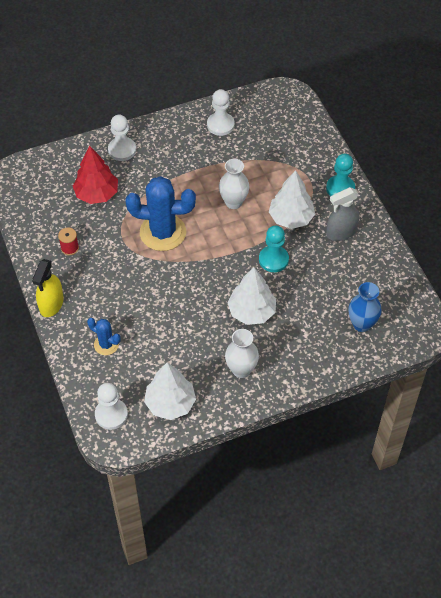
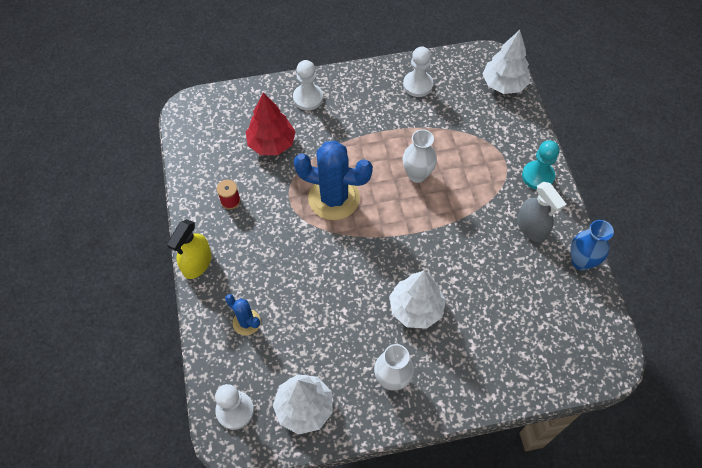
camera: 10 degrees right, 5 degrees up
turquoise pawn [259,226,289,272] -> none
white tree [269,170,315,229] -> white tree moved to [483,30,530,94]
grey spray bottle [326,187,359,241] -> grey spray bottle turned 105 degrees counterclockwise [517,182,567,242]
blue vase [348,282,382,332] -> blue vase moved to [570,220,614,270]

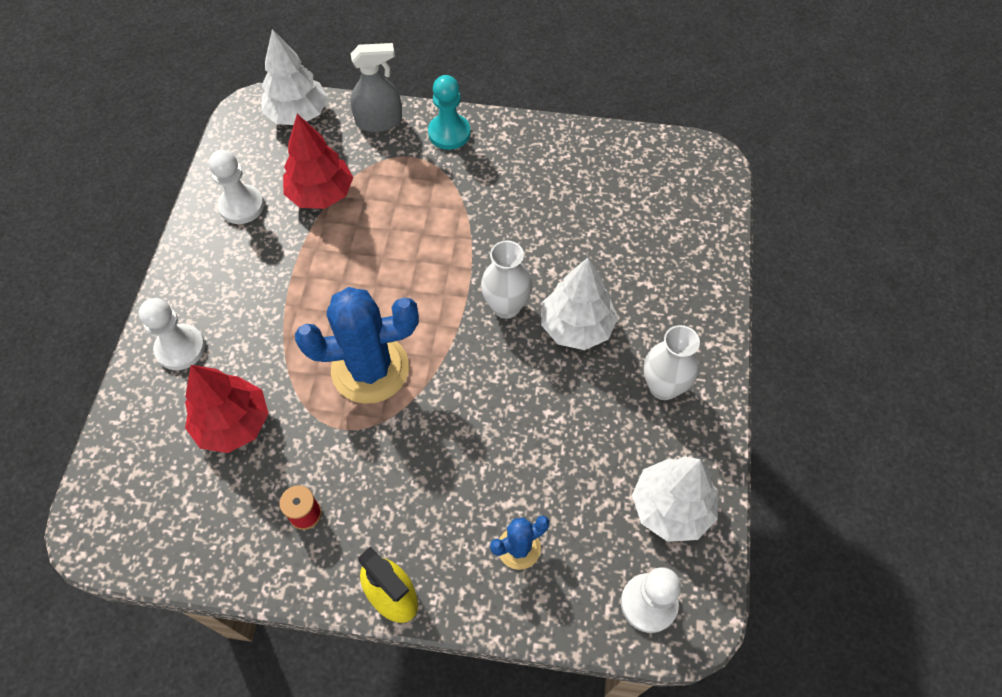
camera: 70 degrees left, 0 degrees up
blue cactus [294,141,373,220] -> blue cactus turned 45 degrees clockwise [295,287,419,404]
white vase [403,129,437,183] -> white vase moved to [481,241,532,319]
grey spray bottle [517,182,567,242] -> grey spray bottle moved to [350,43,402,132]
blue vase [570,220,614,270] -> none
none -> red tree [283,114,353,209]

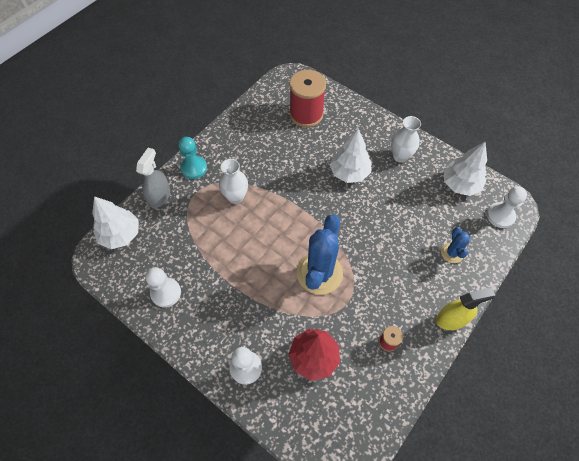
camera: 60 degrees left, 0 degrees up
red tree [283,114,353,209] -> none
white vase [481,241,532,319] -> white vase moved to [219,159,248,204]
none -> red spool [289,70,326,127]

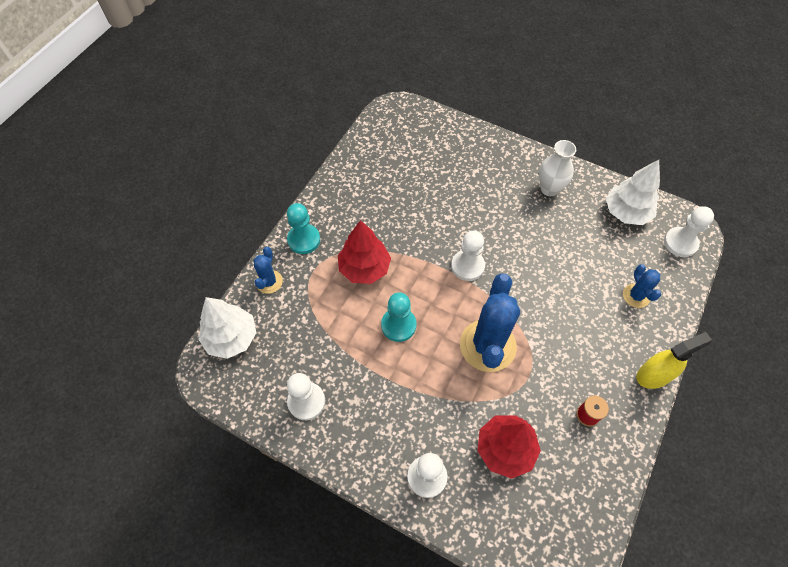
camera: 10 degrees left, 0 degrees up
grey spray bottle [136,148,170,208] -> blue cactus [253,247,283,294]
white vase [219,159,248,204] -> red tree [338,220,391,284]
red spool [289,70,326,127] -> none
white tree [329,129,371,183] -> none
none -> turquoise pawn [381,292,416,342]
none -> white pawn [451,231,485,281]

